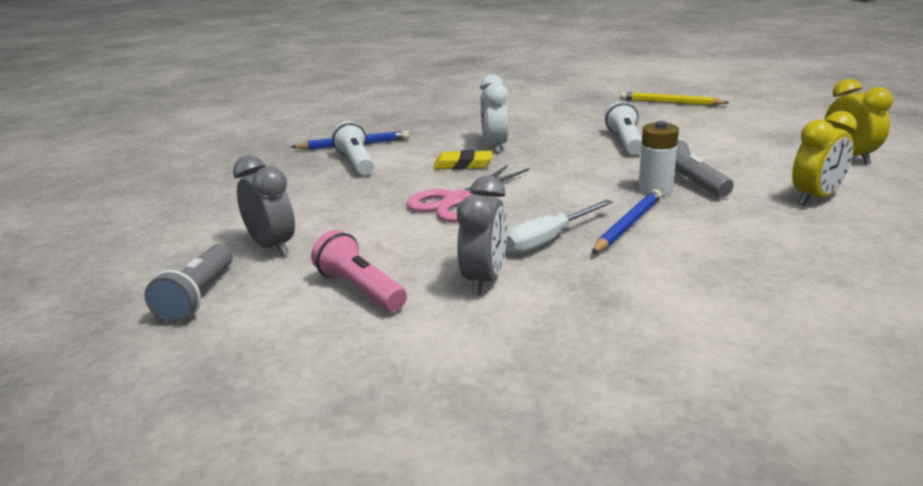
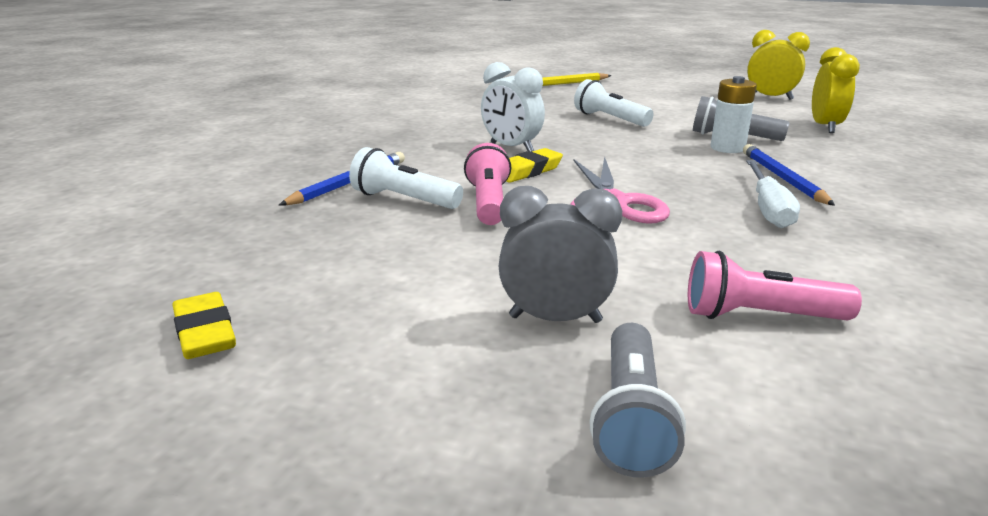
camera: 45 degrees left, 0 degrees up
grey flashlight [145,244,233,323] -> grey flashlight turned 45 degrees clockwise [589,323,686,478]
grey clock [457,176,507,295] -> none
none -> yellow eraser [172,292,236,359]
none -> pink flashlight [464,143,511,225]

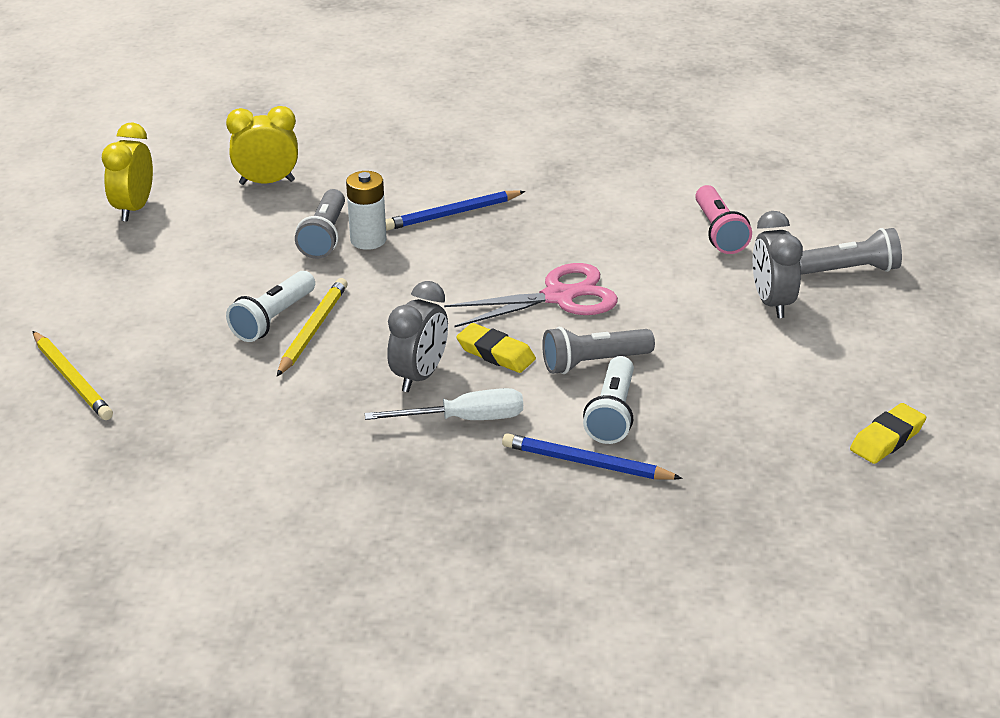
camera: 105 degrees left, 10 degrees up
pink flashlight [464,143,511,225] -> grey flashlight [542,327,655,374]
white clock [481,62,545,152] -> grey clock [387,281,448,392]
white screwdriver [746,160,800,228] -> white screwdriver moved to [365,388,523,420]
none -> yellow pencil [277,278,347,376]

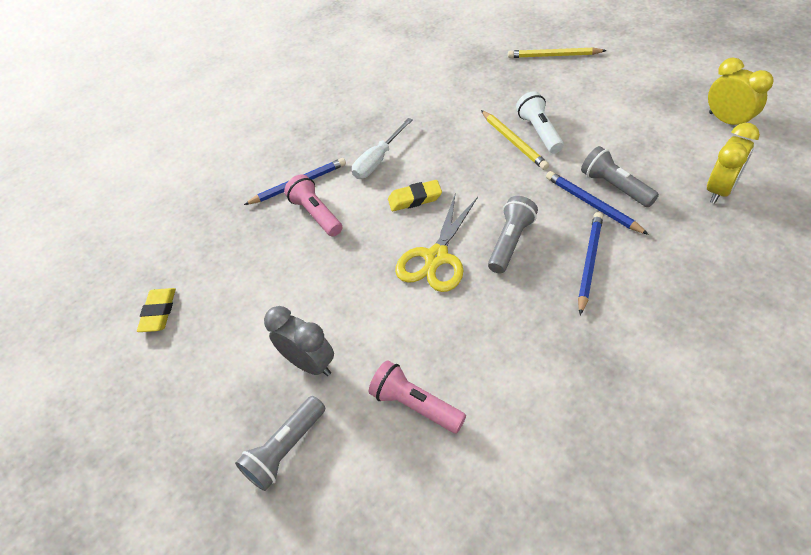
camera: 140 degrees right, 15 degrees up
white battery [346,171,386,250] -> blue pencil [546,171,649,235]
grey clock [387,281,448,392] -> none
pink scissors [444,263,618,327] -> yellow scissors [395,195,478,292]
grey flashlight [542,327,655,374] -> grey flashlight moved to [488,196,538,273]
white flashlight [583,356,634,444] -> pink flashlight [284,174,342,237]

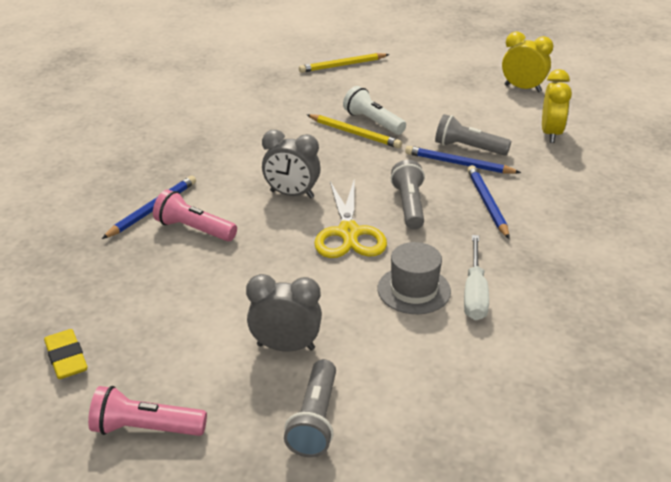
camera: 35 degrees left, 15 degrees down
white screwdriver [352,118,413,179] -> white screwdriver moved to [464,235,489,320]
pink flashlight [369,360,466,433] -> pink flashlight moved to [88,386,207,436]
yellow eraser [388,180,442,211] -> grey clock [262,130,321,199]
none -> grey hat [378,242,451,314]

